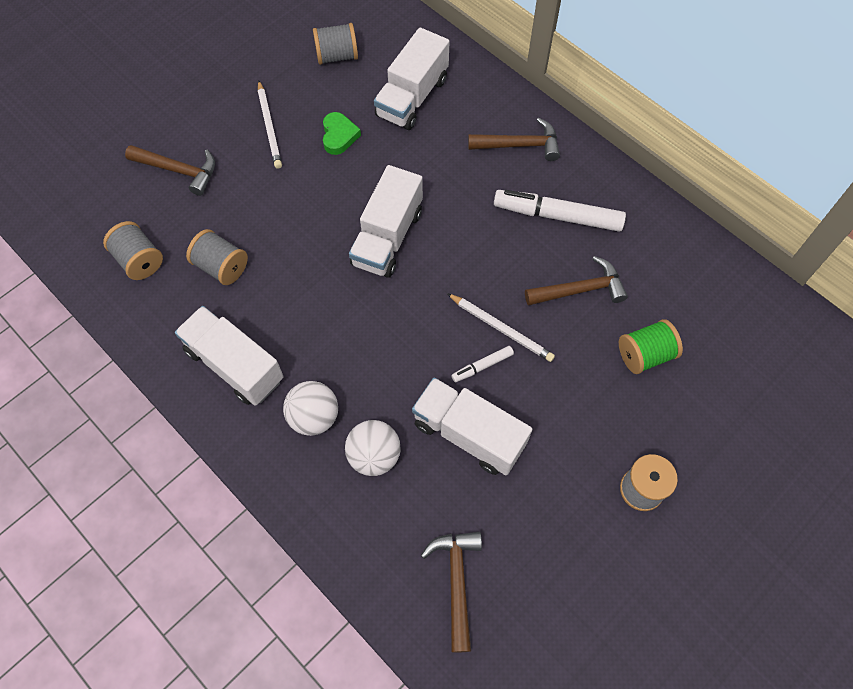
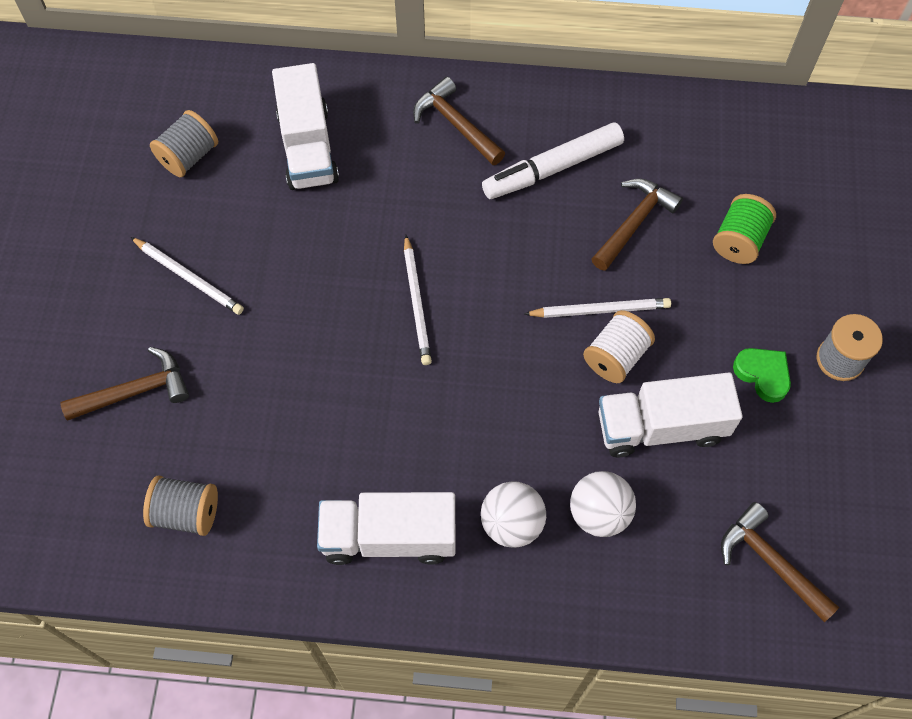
camera: 40 degrees left, 0 degrees up
grey spool [186,229,248,285] -> none
green heart [323,112,361,155] -> green heart moved to [733,348,791,403]
white truck [349,165,423,278] -> white pencil [404,235,432,365]
white marker [451,346,514,382] -> white spool [583,310,655,383]
brown hammer [468,118,560,161] -> brown hammer turned 90 degrees counterclockwise [413,77,505,165]

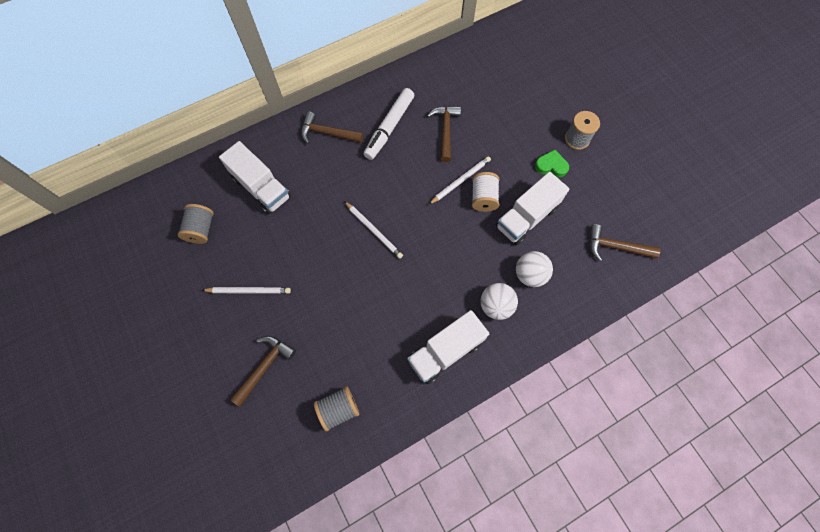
camera: 35 degrees left, 5 degrees up
green spool [713,194,776,264] -> none

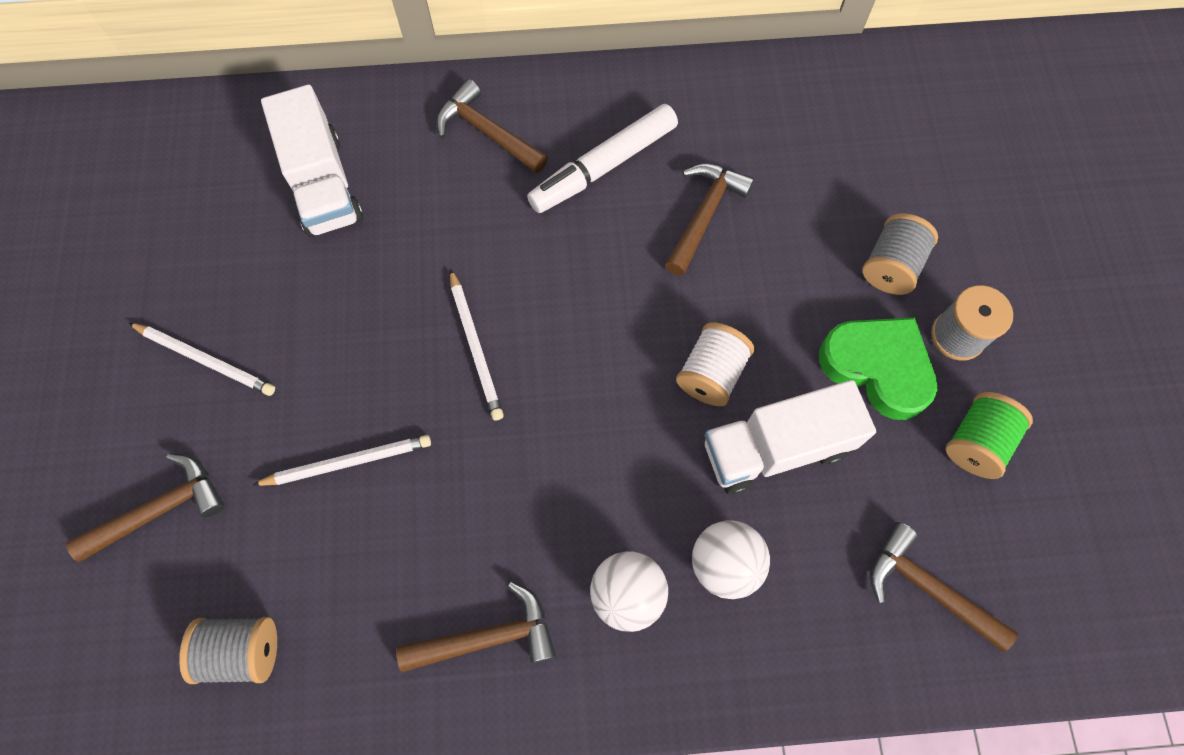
camera: 25 degrees right, 0 degrees up
grey spool [177,204,214,244] -> grey spool moved to [862,213,938,295]
white truck [407,310,489,384] -> brown hammer [396,581,556,672]
white pencil [429,156,491,204] -> white pencil moved to [253,435,431,486]
green heart [535,150,569,177] -> green heart [819,317,937,420], size x1.69
none -> green spool [945,392,1033,479]

